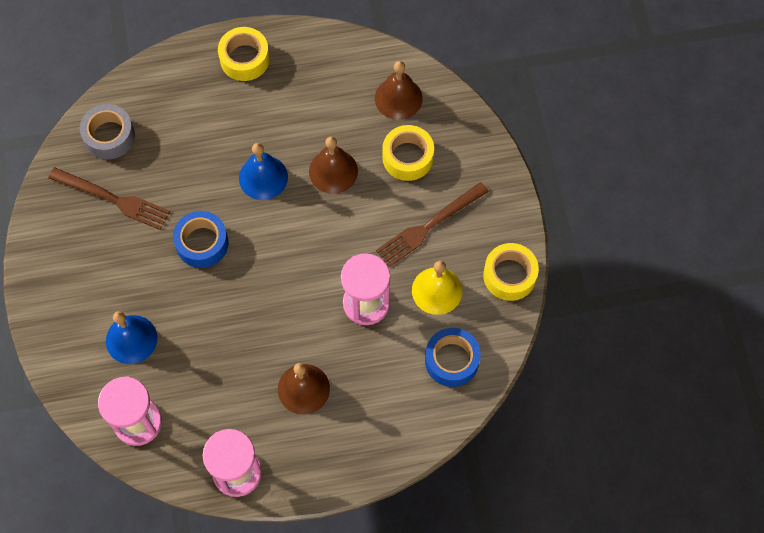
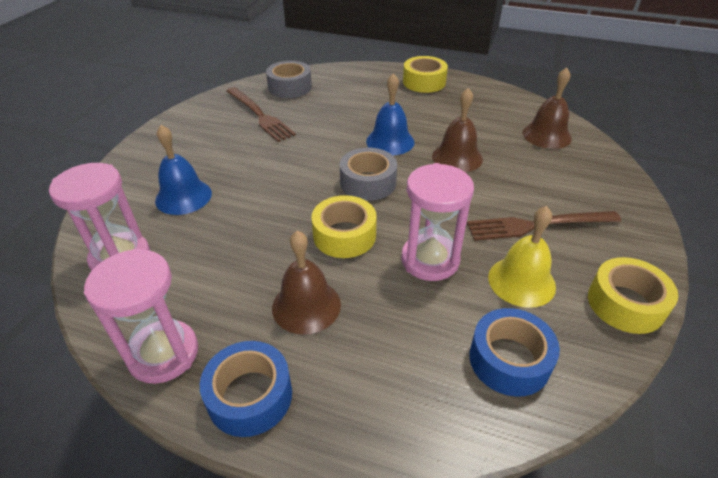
camera: 30 degrees right, 25 degrees down
blue tape [173,211,229,268] -> blue tape moved to [200,341,292,437]
yellow tape [382,125,434,181] -> yellow tape moved to [312,195,377,258]
none -> grey tape [340,148,397,201]

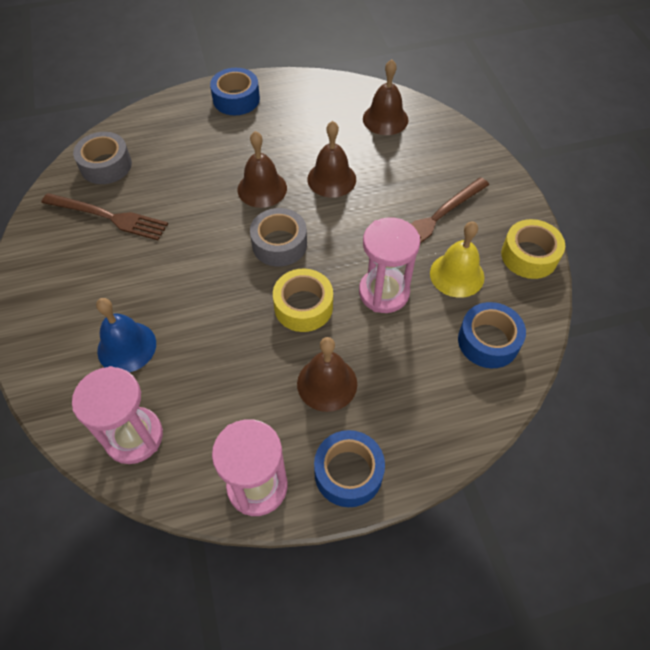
camera: 35 degrees left, 15 degrees up
blue bell [366,73,414,155] -> brown bell [238,131,287,208]
yellow tape [403,56,448,93] -> blue tape [210,68,260,115]

